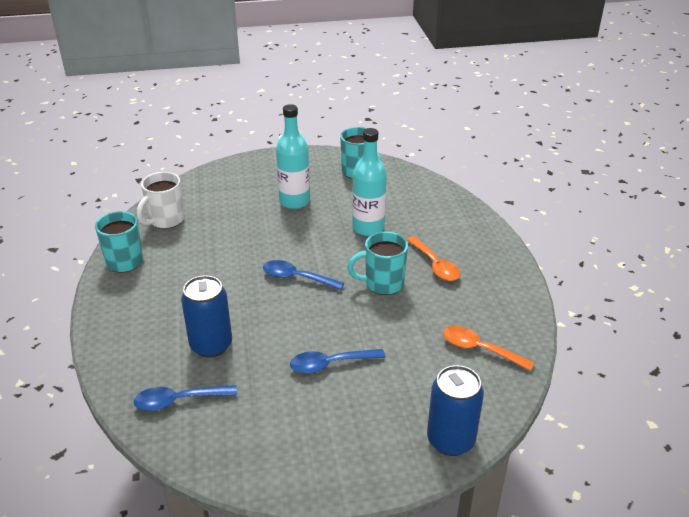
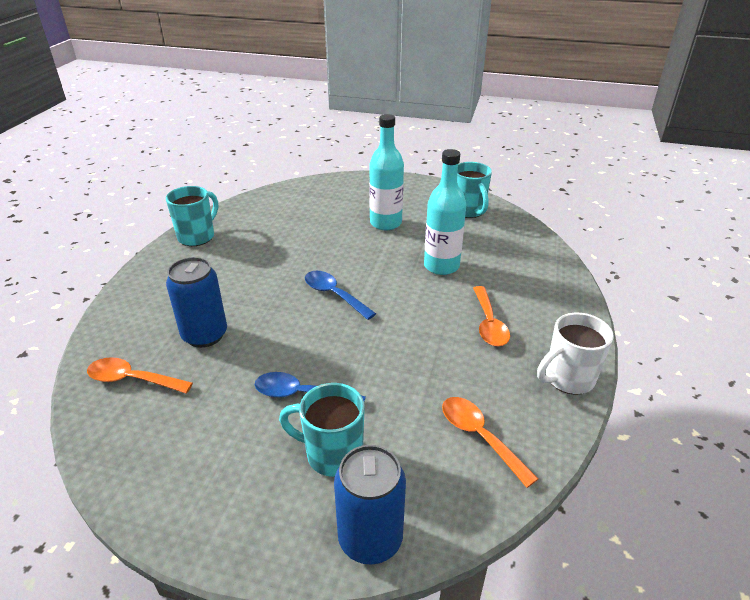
camera: 25 degrees right, 0 degrees up
blue spoon [134,385,237,411] -> orange spoon [87,357,193,394]
white mug [137,172,184,229] -> white mug moved to [537,313,614,395]
turquoise mug [347,232,408,295] -> turquoise mug moved to [279,383,365,477]

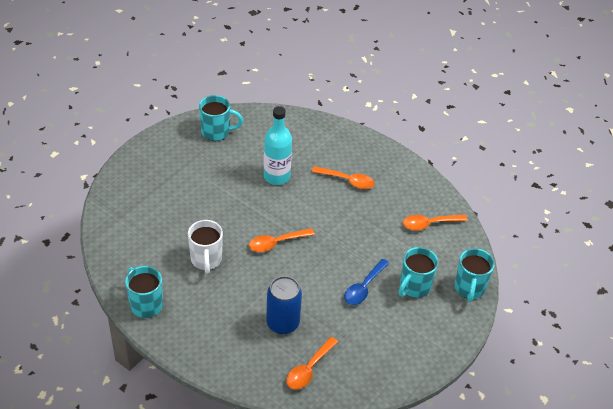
camera: 70 degrees left, 10 degrees up
blue spoon [305,271,376,320] -> orange spoon [249,228,315,252]
blue can [334,445,406,565] -> turquoise mug [455,248,495,302]
turquoise bottle [369,114,404,230] -> none
white mug [537,313,614,395] -> white mug moved to [188,220,223,274]

